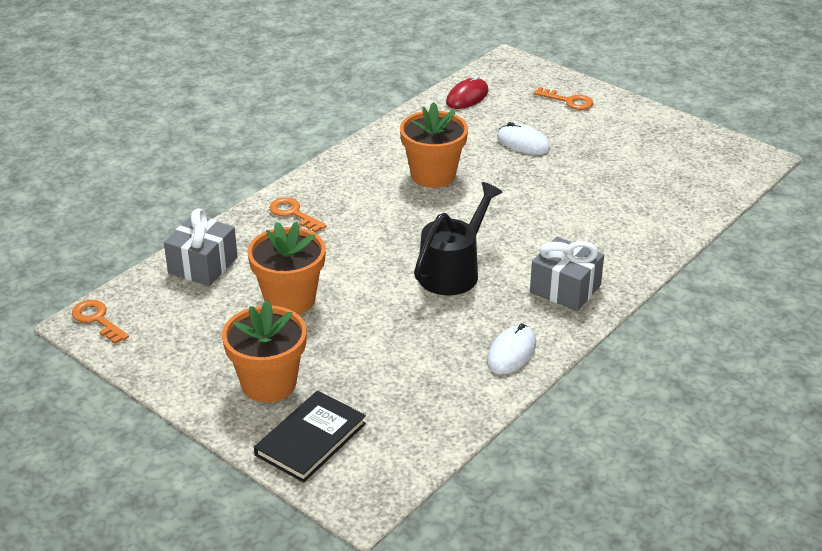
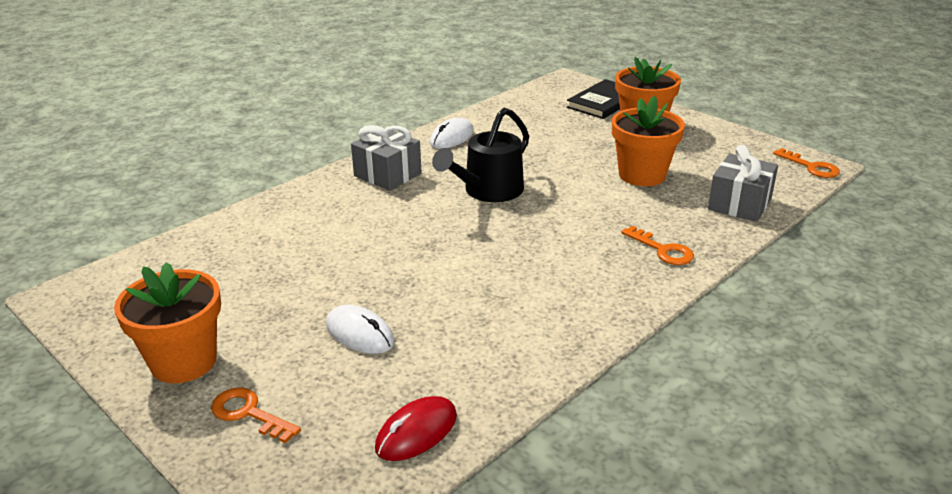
camera: 175 degrees left, 5 degrees down
orange flower pot [400,102,468,188] -> orange flower pot moved to [114,262,221,383]

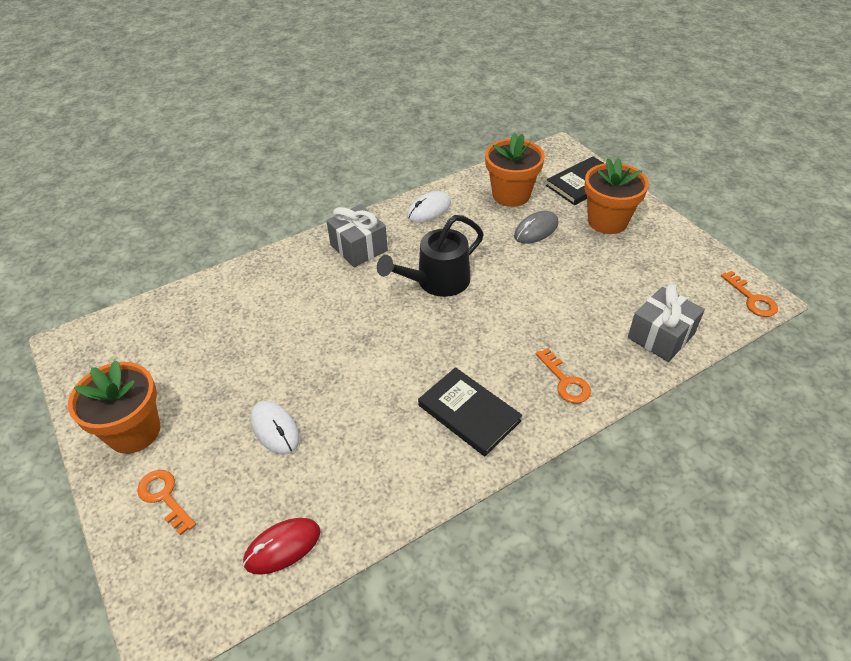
camera: 15 degrees right, 15 degrees up
orange flower pot [612,96,685,186] -> orange flower pot moved to [485,133,545,207]
none -> black book [418,367,522,456]
none -> grey mouse [514,211,559,244]

